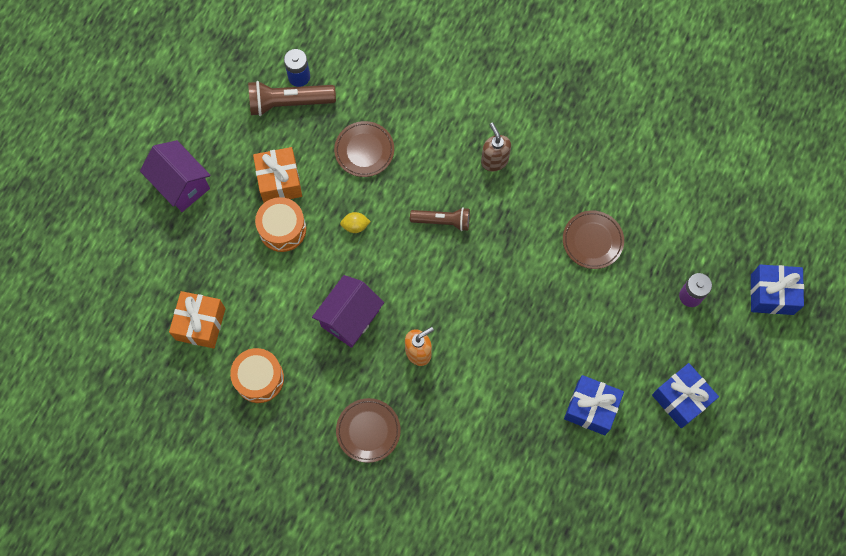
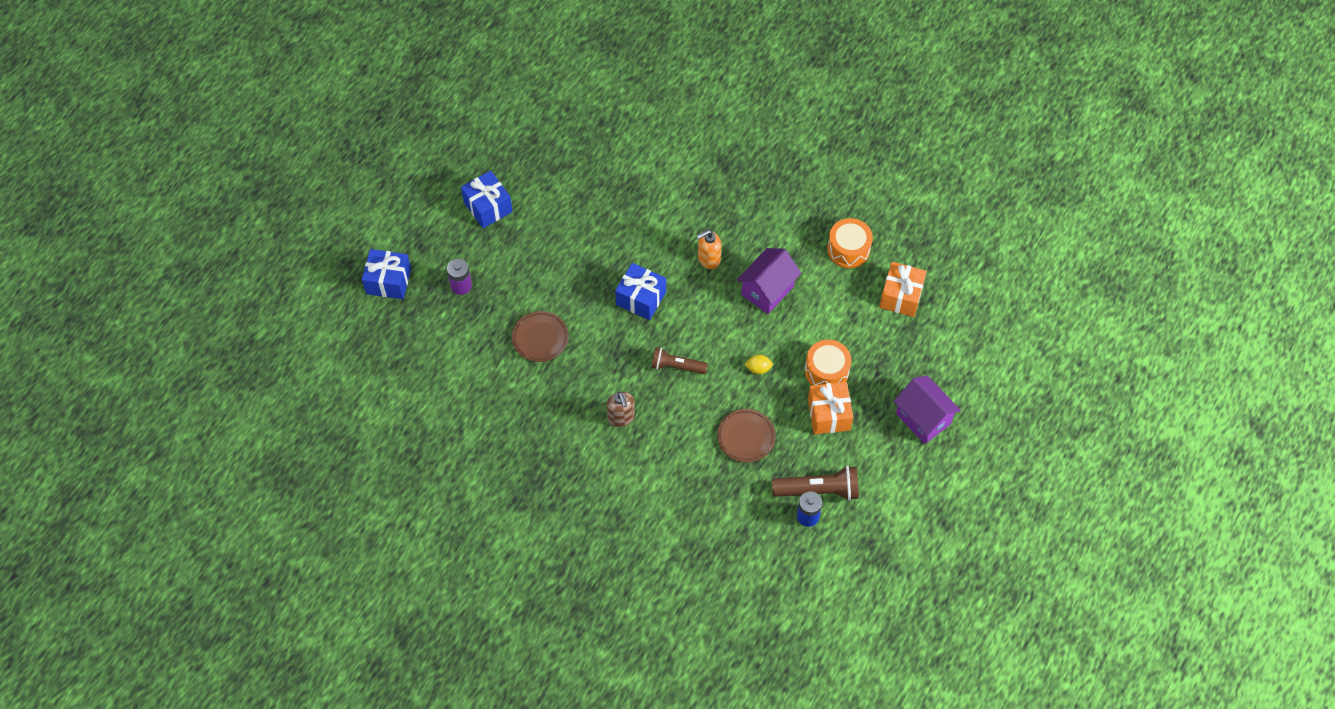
camera: 175 degrees left, 10 degrees down
brown plate [336,398,401,463] -> none
blue gift [564,375,624,435] -> blue gift moved to [615,263,666,320]

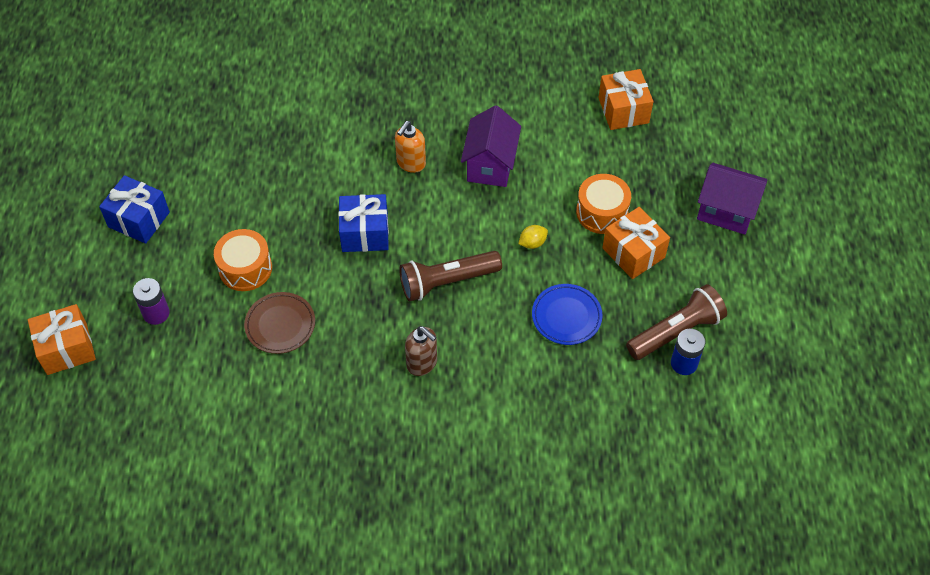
camera: 30 degrees left, 5 degrees down
blue gift [362,249,411,299] -> orange gift [28,304,96,375]
brown flashlight [651,347,708,374] -> brown flashlight [399,251,502,301], size x1.50
brown plate [717,409,776,463] -> blue plate [532,284,603,345]
orange drum [827,218,873,268] -> orange drum moved to [214,229,272,291]

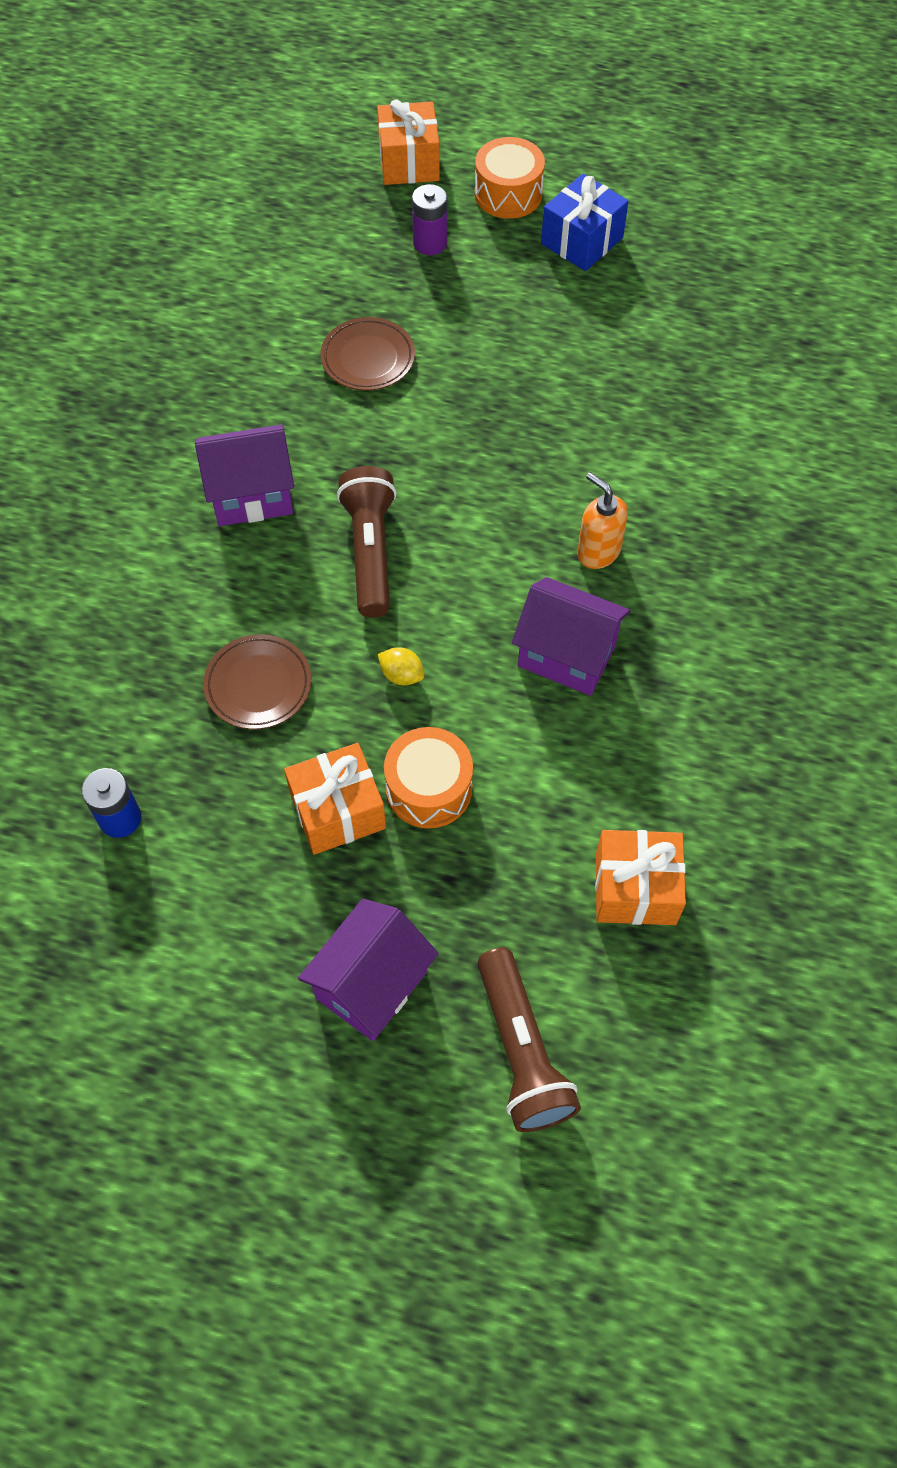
camera: 105 degrees right, 5 degrees up
orange drum [214,229,272,291] -> orange drum moved to [475,137,545,219]
blue gift [338,194,389,252] -> none
brown soap dispenser [405,326,437,376] -> purple house [195,425,294,526]
yellow lemon [518,225,548,249] -> yellow lemon turned 45 degrees counterclockwise [378,647,424,685]
blue plate [532,284,603,345] -> brown plate [203,634,311,729]
brown flashlight [626,284,727,360] -> brown flashlight moved to [477,947,581,1132]

